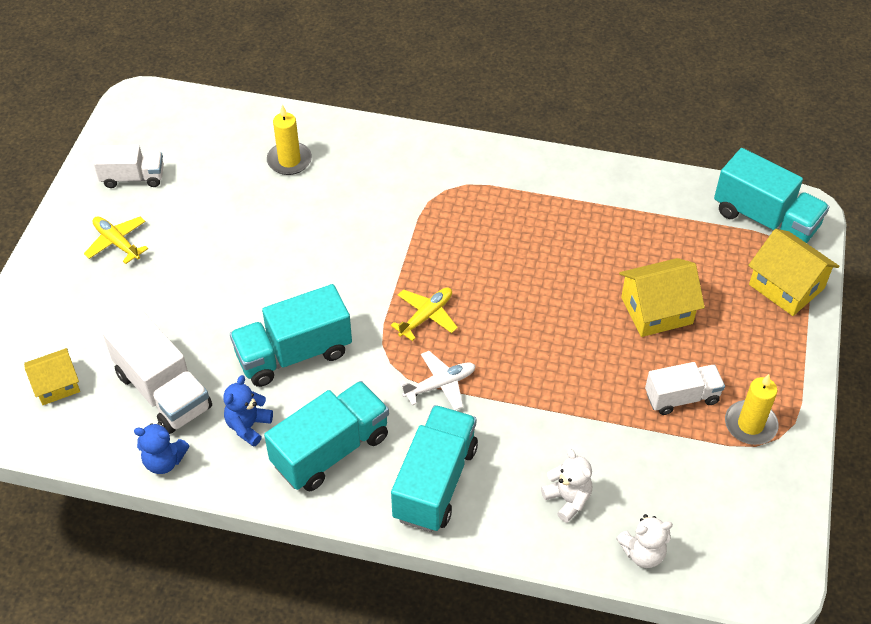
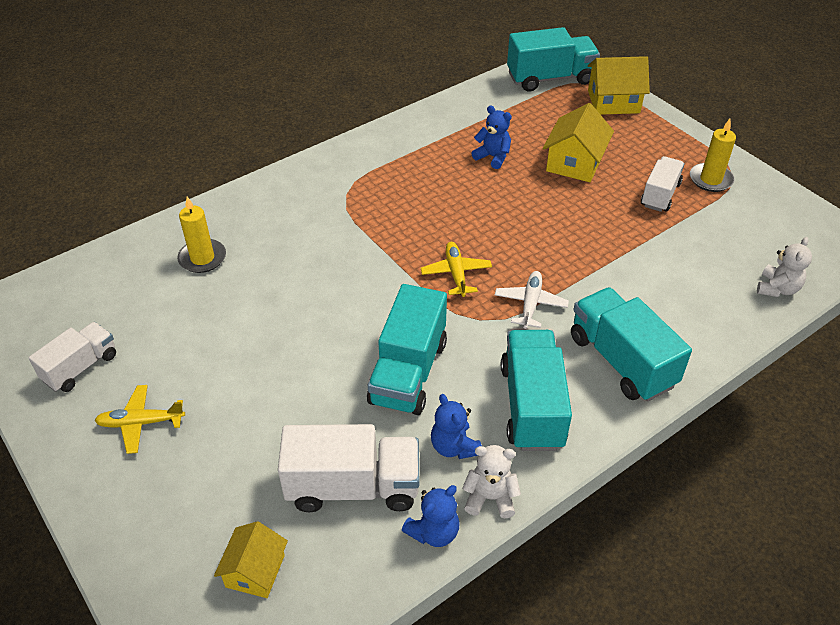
camera: 50 degrees left, 5 degrees down
white teddy bear [541,449,592,523] -> white teddy bear moved to [462,445,521,518]
none -> blue teddy bear [471,106,512,169]

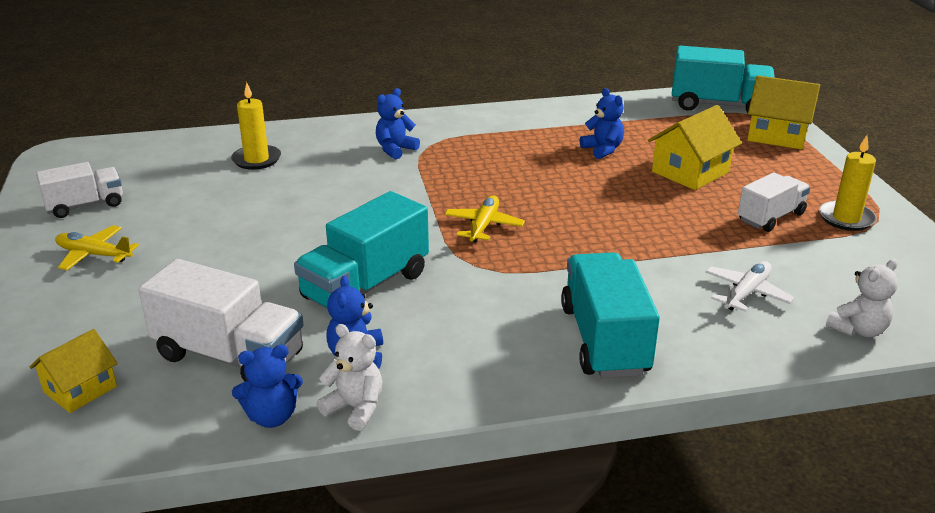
camera: 25 degrees right, 15 degrees down
white plane [495,271,569,329] -> white plane moved to [705,261,794,312]
turquoise truck [501,330,572,451] -> none
none -> blue teddy bear [376,88,420,159]

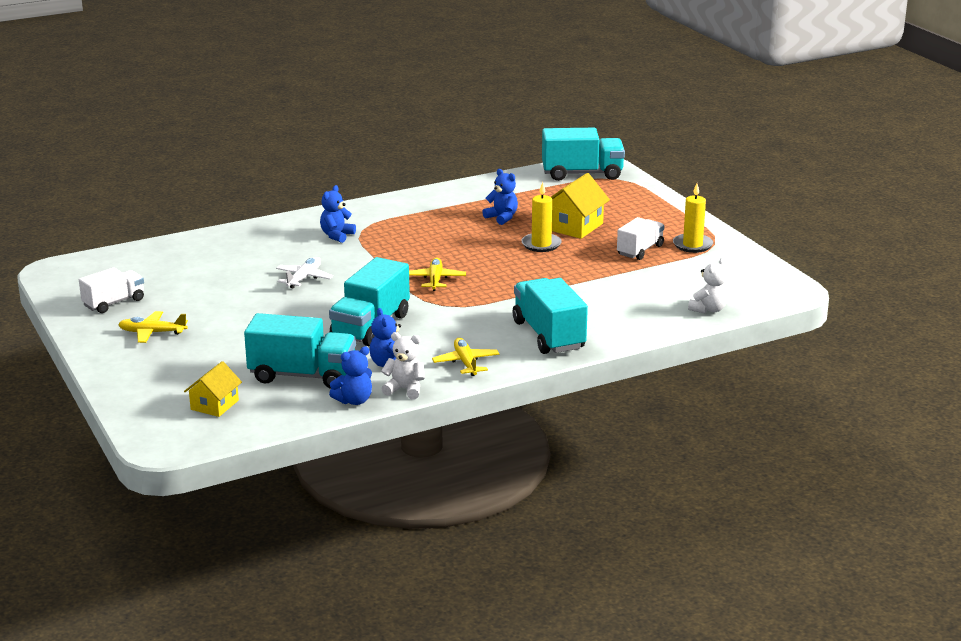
camera: 15 degrees left, 5 degrees down
white truck [139,259,303,382] -> turquoise truck [244,313,356,389]
yellow candle [231,82,281,170] -> yellow candle moved to [521,182,562,252]
white plane [705,261,794,312] -> white plane moved to [276,257,333,288]
yellow house [747,75,820,149] -> none
none -> yellow plane [432,338,500,376]

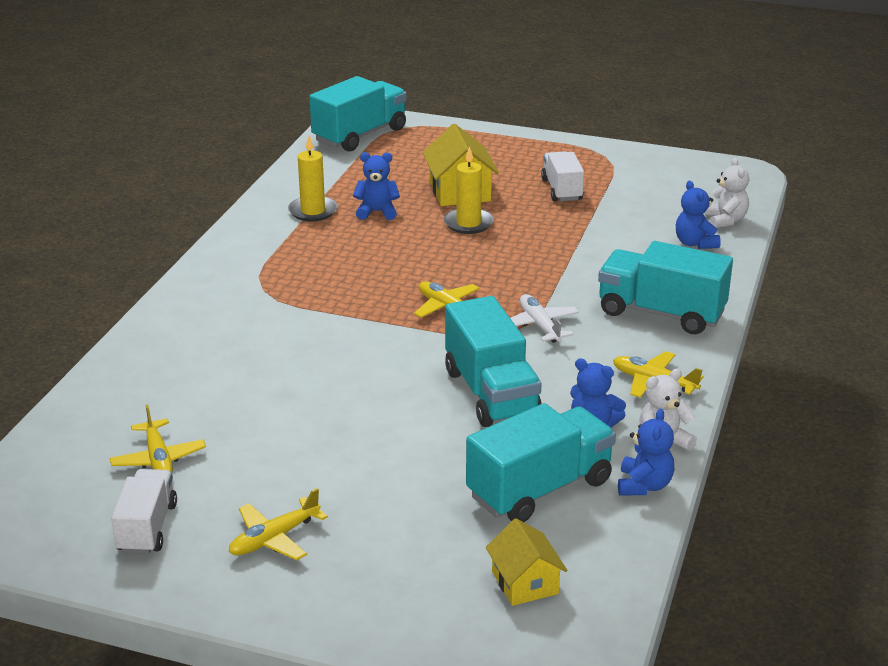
camera: 45 degrees left, 5 degrees up
white plane [276,257,333,288] -> white plane moved to [510,294,579,343]
blue teddy bear [320,185,356,243] -> blue teddy bear moved to [676,180,721,249]
yellow candle [673,183,713,253] -> yellow candle moved to [288,136,338,222]
none -> yellow plane [109,404,206,472]

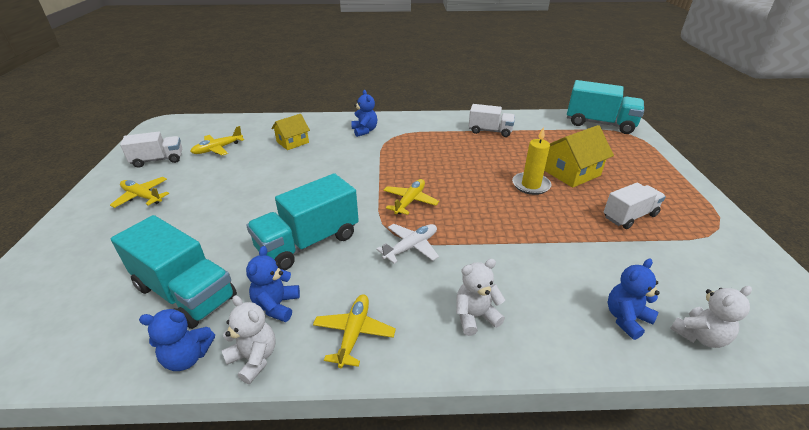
camera: 70 degrees right, 5 degrees up
yellow candle [288,136,338,222] -> white truck [469,104,515,137]
blue teddy bear [353,152,400,220] -> blue teddy bear moved to [351,90,377,137]
yellow house [486,518,567,606] -> yellow house moved to [271,114,310,150]
turquoise truck [598,241,733,334] -> white teddy bear [456,259,505,336]

